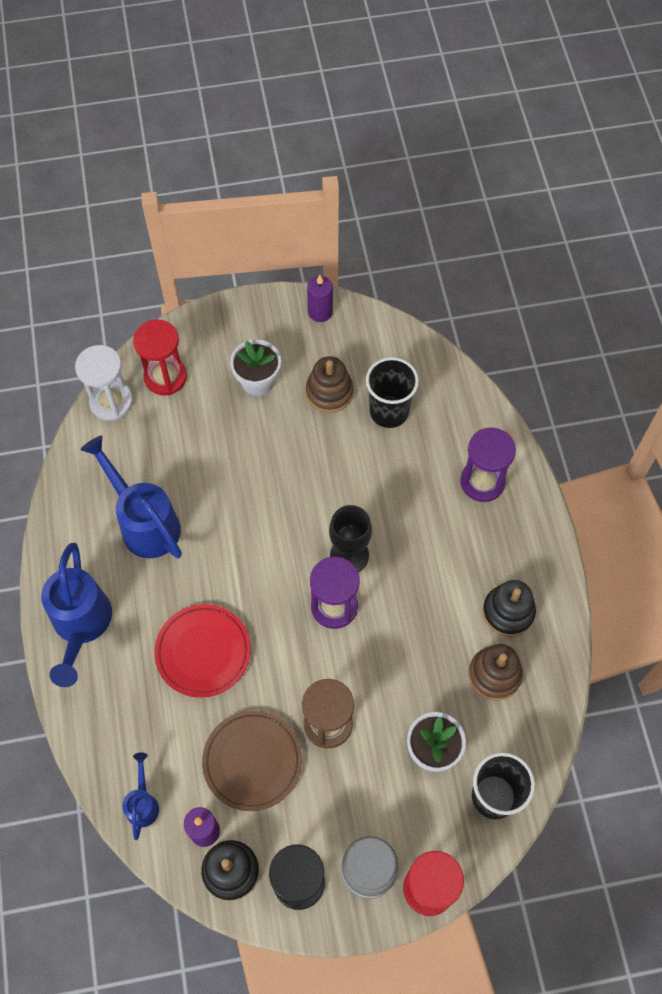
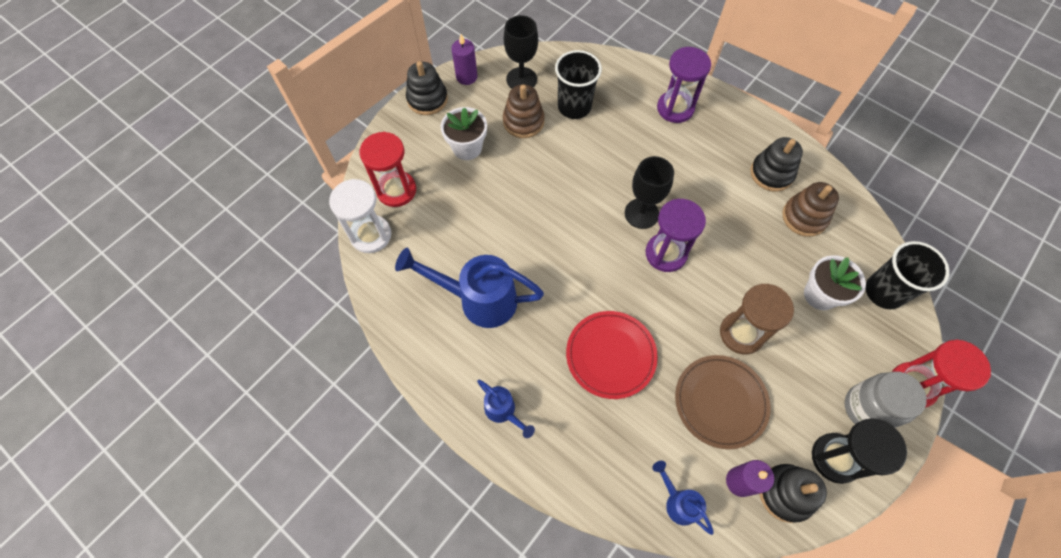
camera: 40 degrees left, 0 degrees up
blue watering can [41,543,112,687] -> blue watering can [477,380,535,438], size x0.51
none -> black stacking toy [406,61,448,115]
none -> black goblet [504,15,538,89]

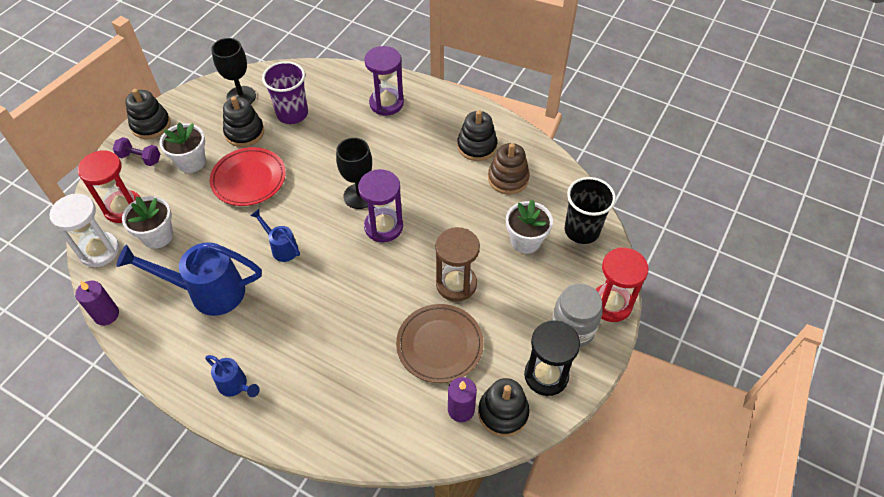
camera: 10 degrees left, 10 degrees down
purple candle [452,34,477,85] -> purple candle moved to [75,281,119,325]
brown stacking toy [503,84,545,138] -> black stacking toy [223,96,264,147]
black cup [555,50,602,119] -> purple cup [262,61,308,124]
red plate [566,311,658,399] -> red plate moved to [210,147,286,206]
blue watering can [652,461,714,535] -> blue watering can moved to [250,209,300,262]
none -> purple dumbbell [113,137,160,166]
none -> white flower pot [122,196,173,249]

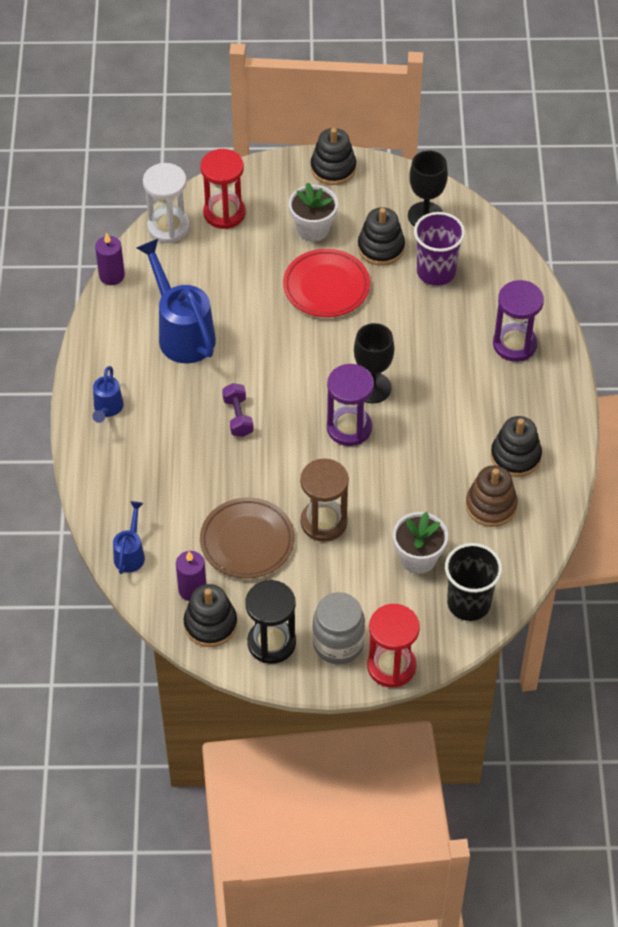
camera: 60 degrees right, 0 degrees up
purple dumbbell [113,137,160,166] -> purple dumbbell moved to [222,383,254,437]
white flower pot [122,196,173,249] -> none
blue watering can [250,209,300,262] -> blue watering can moved to [113,501,145,574]

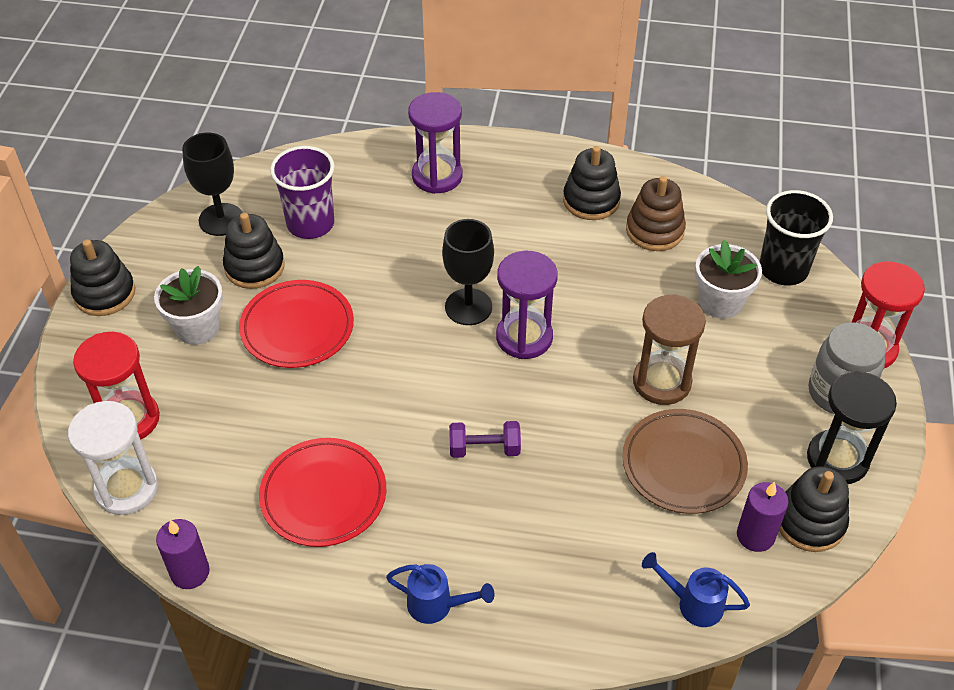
camera: 80 degrees left, 5 degrees down
blue watering can [137,239,216,363] -> red plate [259,438,386,547]

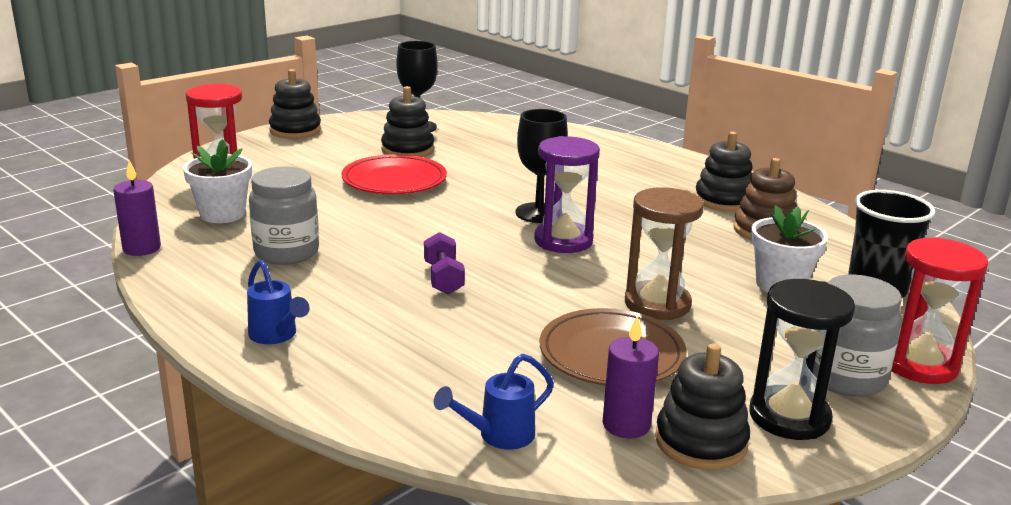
camera: 35 degrees right, 25 degrees down
white hourglass [68,401,158,515] -> none
white flower pot [154,266,223,345] -> white flower pot moved to [183,139,252,223]
red plate [259,438,386,547] -> grey jar [249,166,319,265]
purple cup [270,146,335,239] -> none
purple hourglass [408,92,462,194] -> none
purple dumbbell [449,421,521,458] -> purple dumbbell turned 45 degrees clockwise [424,232,465,294]
blue watering can [642,552,750,627] -> blue watering can turned 90 degrees counterclockwise [434,354,554,450]

